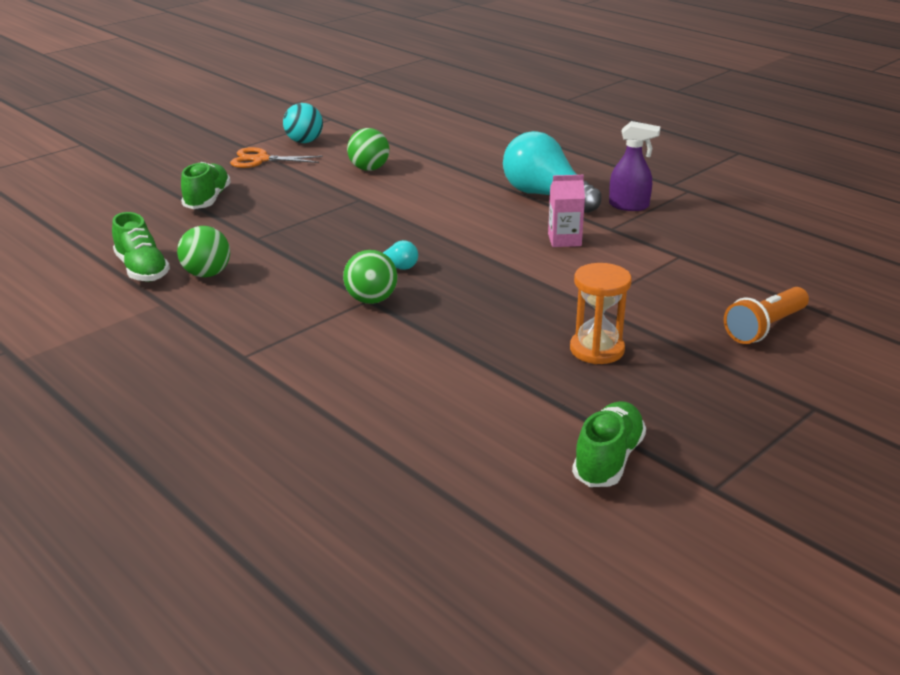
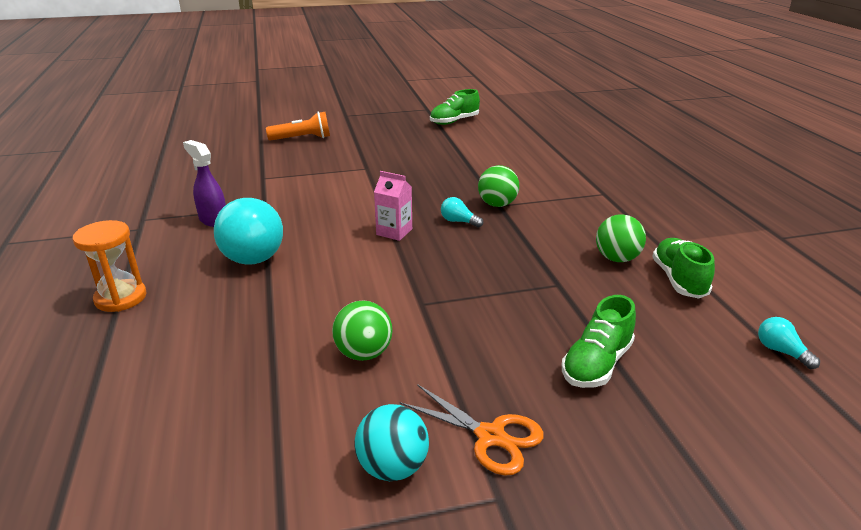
camera: 150 degrees left, 0 degrees up
pink carton [548,175,585,247] -> pink carton moved to [374,171,412,241]
orange hourglass [570,263,632,364] -> orange hourglass moved to [73,220,147,312]
none -> turquoise light bulb [758,317,820,369]

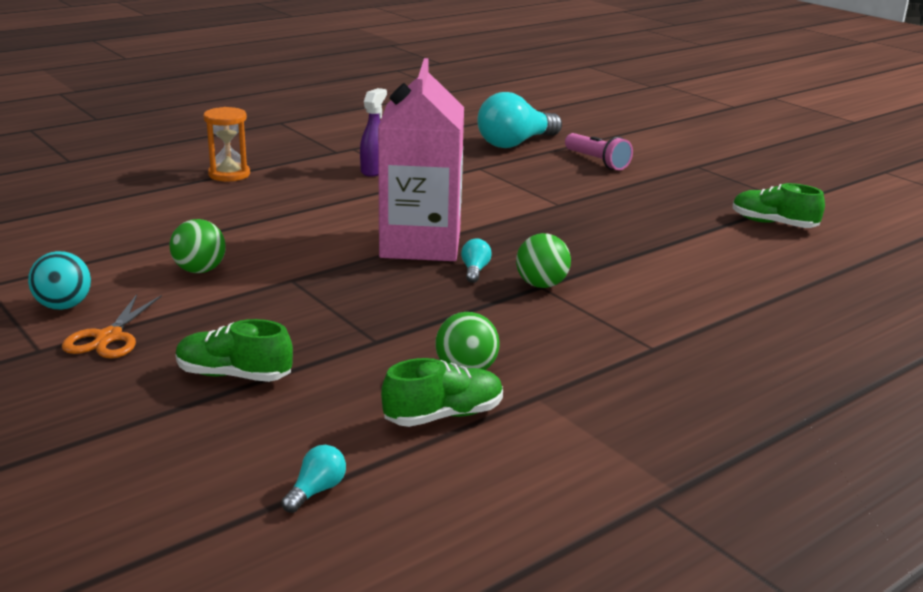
camera: 65 degrees right, 5 degrees down
turquoise light bulb [214,198,283,265] -> turquoise light bulb moved to [477,92,562,148]
orange flashlight [266,112,330,141] -> pink flashlight [565,133,633,170]
pink carton [374,171,412,241] -> pink carton [378,58,464,261], size x2.45

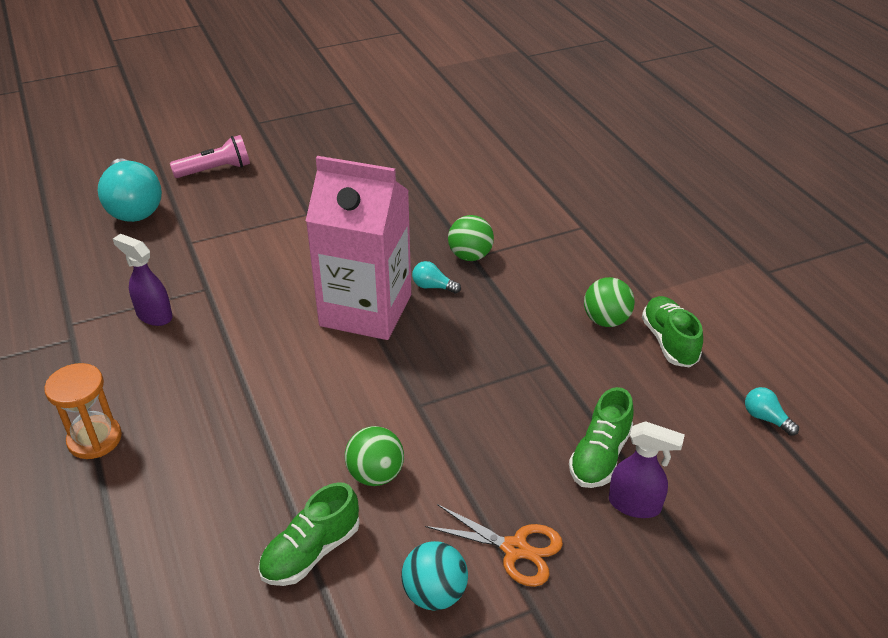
camera: 75 degrees left, 15 degrees up
green shoe [733,183,825,228] -> green shoe moved to [258,482,360,586]
none -> purple spray bottle [609,421,685,518]

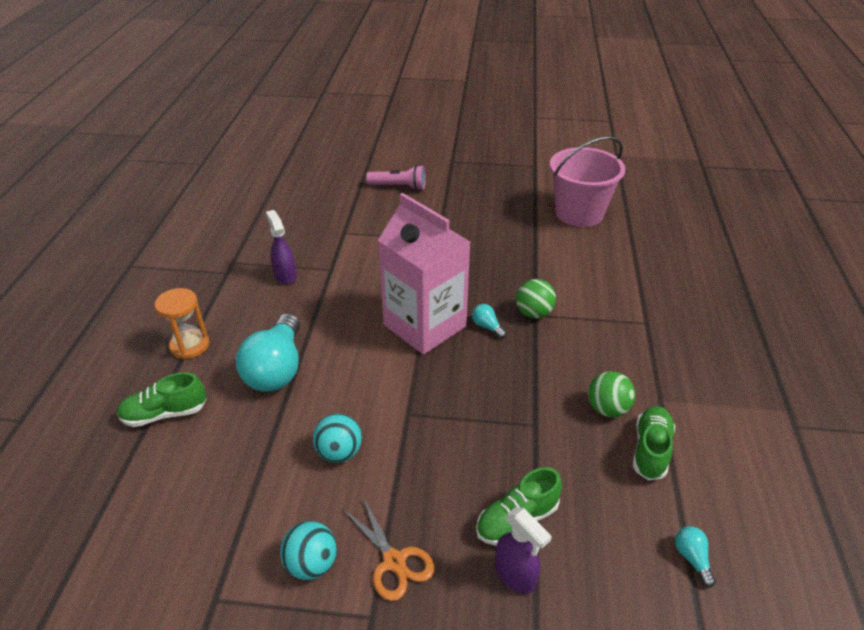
camera: 30 degrees right, 0 degrees up
turquoise light bulb [98,159,162,222] -> turquoise light bulb moved to [236,313,300,391]
green shoe [258,482,360,586] -> green shoe moved to [117,372,207,427]
green ball [345,426,404,486] -> turquoise ball [313,413,362,463]
none -> pink bucket [550,136,625,227]

